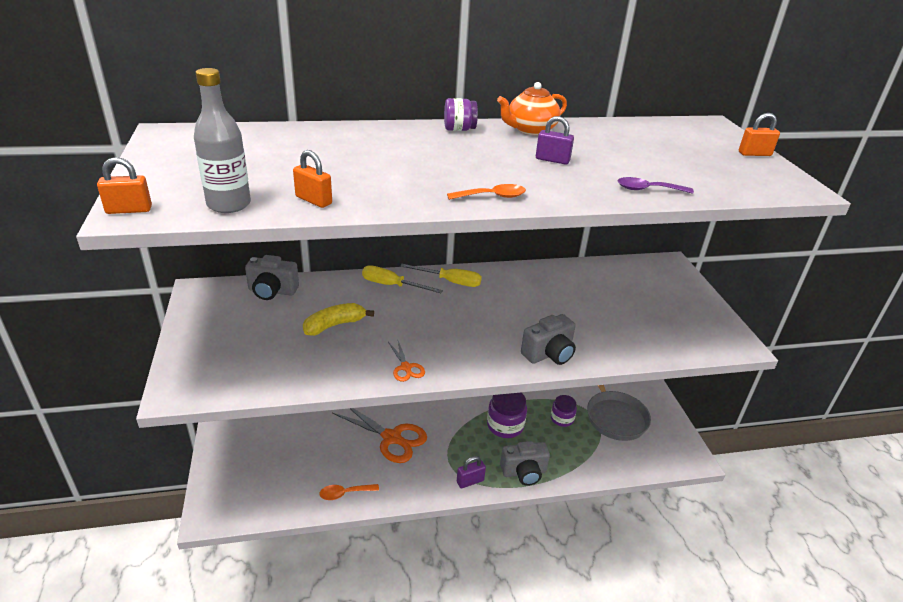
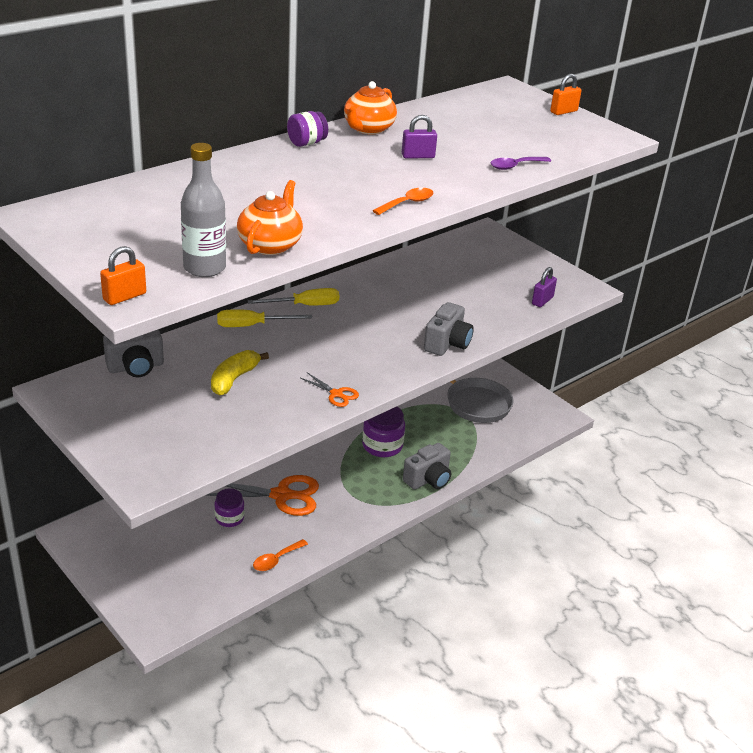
camera: 30 degrees left, 0 degrees up
orange padlock [293,150,332,208] -> orange teapot [237,180,303,255]
purple padlock [457,456,486,488] -> purple padlock moved to [532,267,557,307]
purple jar [551,395,577,427] -> purple jar moved to [214,488,245,527]

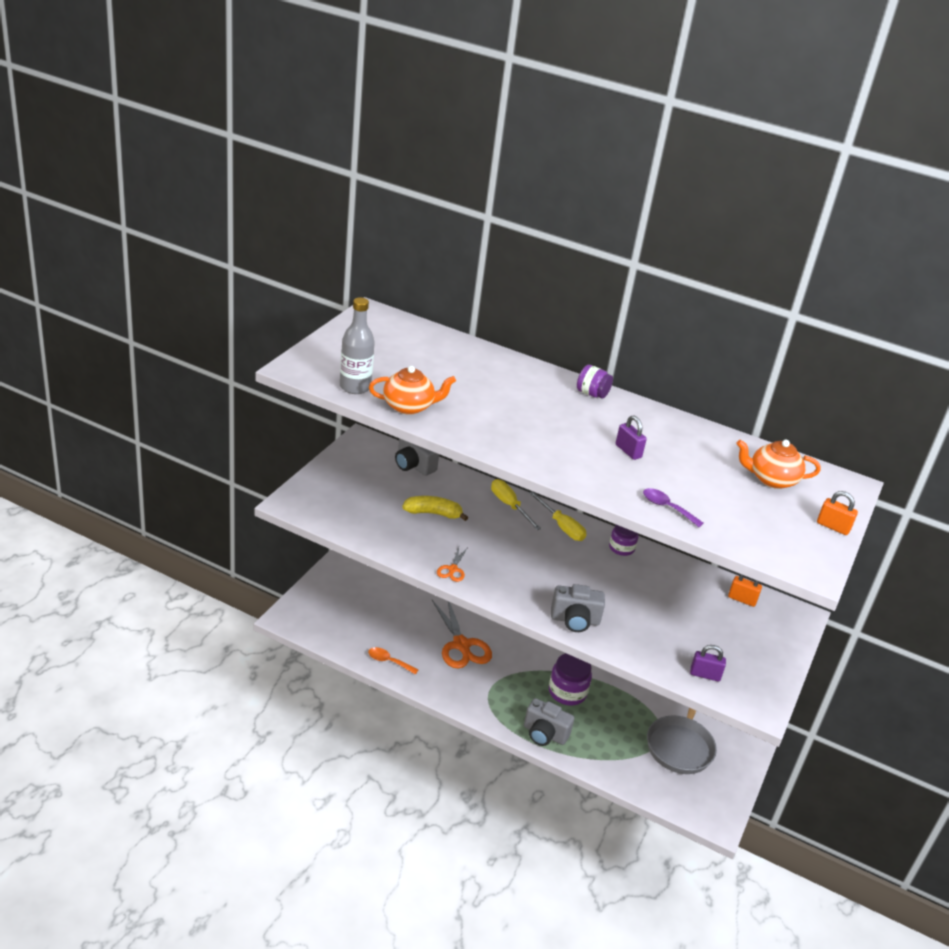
camera: 65 degrees right, 0 degrees up
orange padlock [100,246,146,305] -> orange padlock moved to [728,574,762,607]
purple jar [214,488,245,527] -> purple jar moved to [609,525,639,556]
orange teapot [344,81,397,135] -> orange teapot moved to [736,440,821,489]
orange spoon [372,188,433,215] -> none

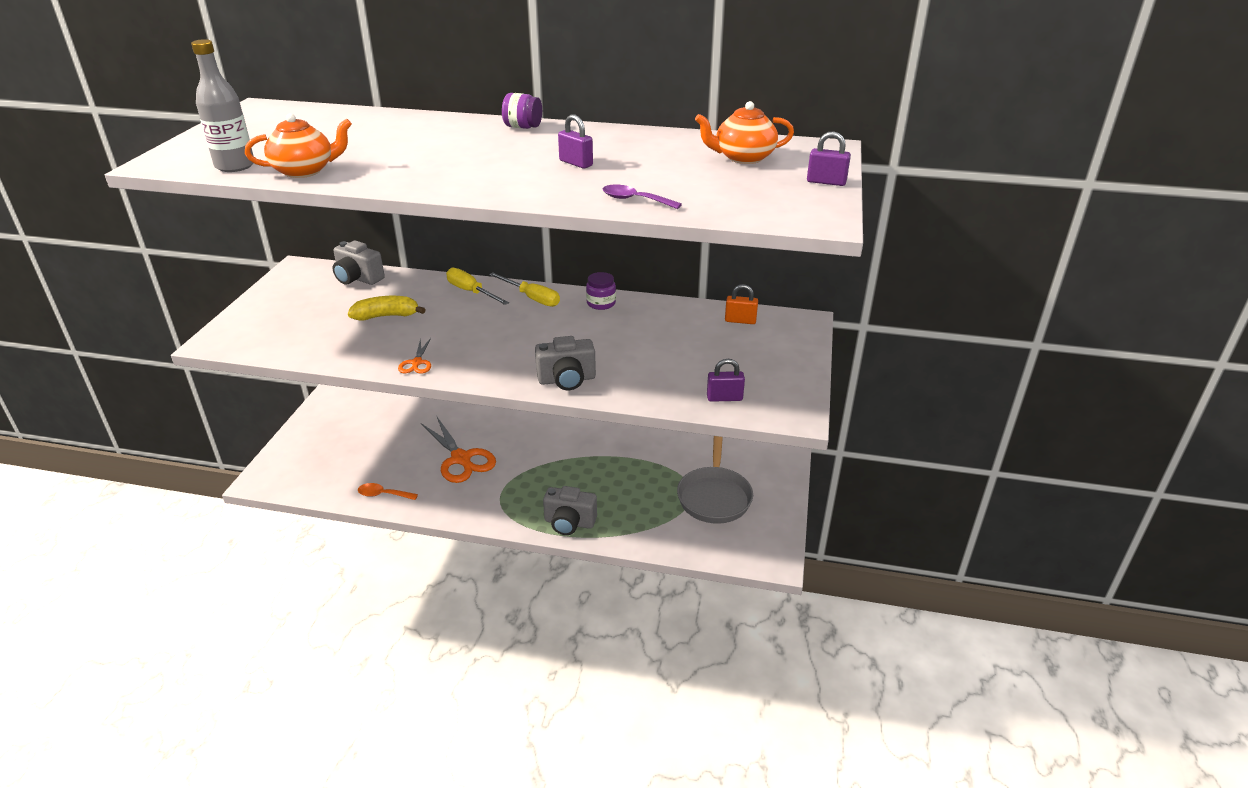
camera: 10 degrees left, 0 degrees up
purple jar [549,653,592,706] -> none
orange padlock [817,491,858,535] -> purple padlock [807,131,851,186]

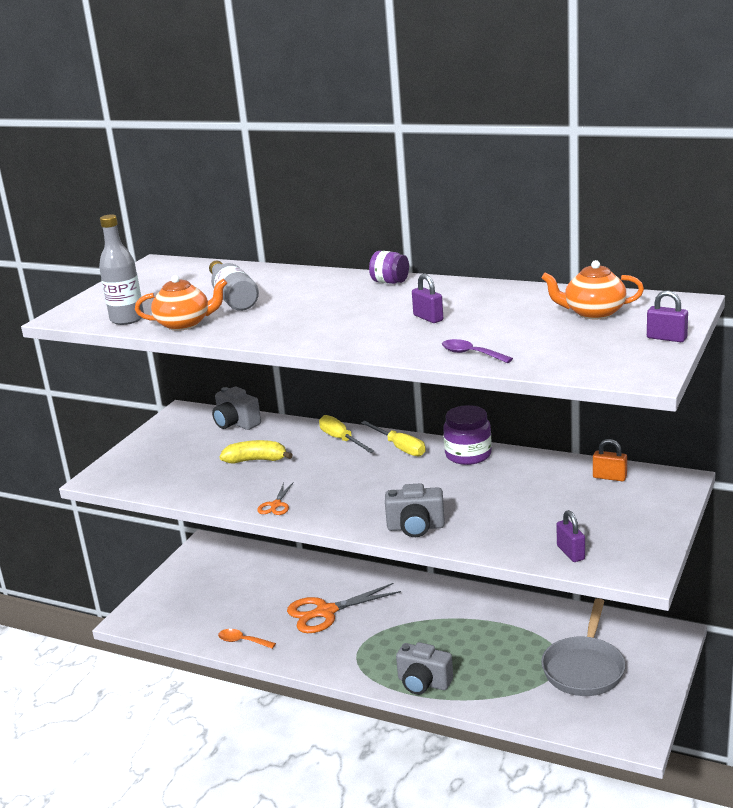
camera: 15 degrees right, 10 degrees down
orange scissors [421,417,496,483] -> orange scissors turned 90 degrees clockwise [287,583,401,633]
purple jar [586,272,616,310] -> purple jar [443,405,492,465], size x1.55
purple padlock [707,359,745,402] -> purple padlock turned 60 degrees clockwise [556,510,585,562]
none -> grey bottle [209,261,259,311]

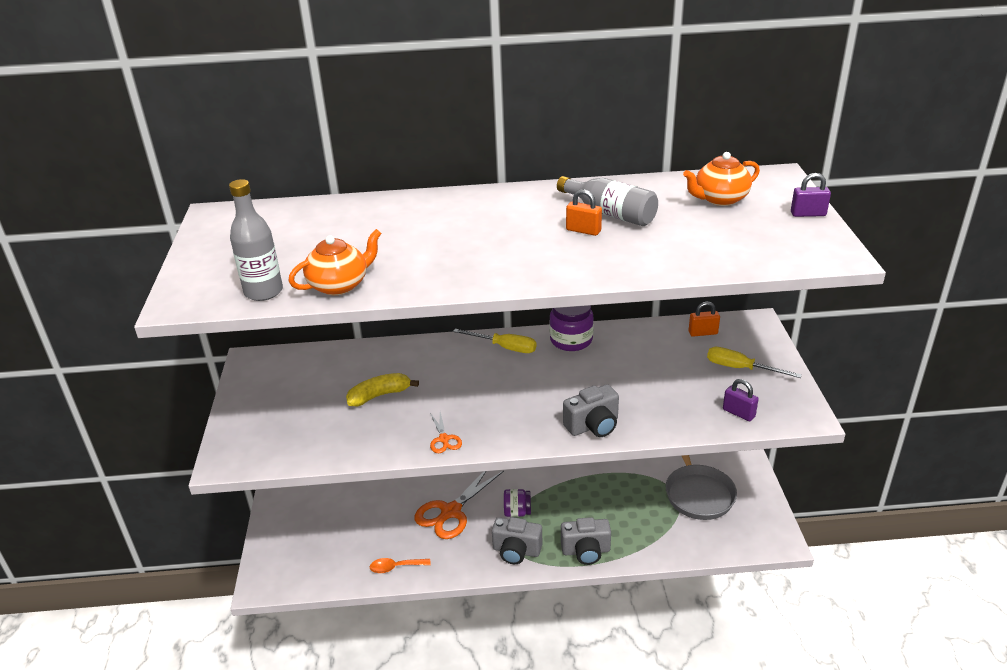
camera: 30 degrees left, 10 degrees up
grey bottle [209,261,259,311] -> grey bottle moved to [557,176,658,226]
grey camera [212,387,261,430] -> grey camera moved to [492,517,542,564]
yellow screwdriver [319,415,374,453] -> yellow screwdriver moved to [707,347,802,378]
purple jar [369,251,409,284] -> purple jar moved to [504,489,531,517]
purple padlock [412,274,443,323] -> orange padlock [566,189,602,236]
purple spoon [442,339,513,363] -> none

